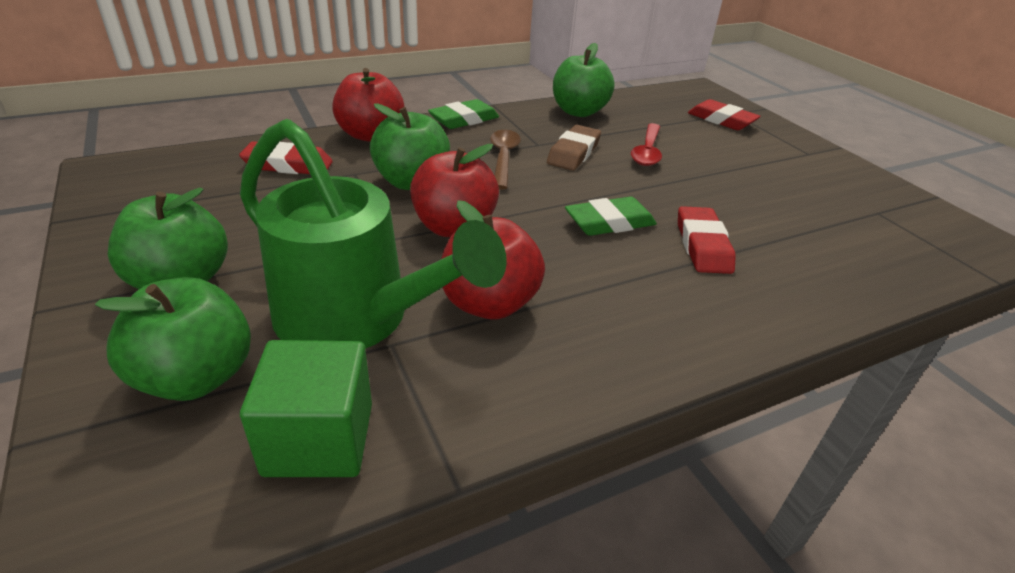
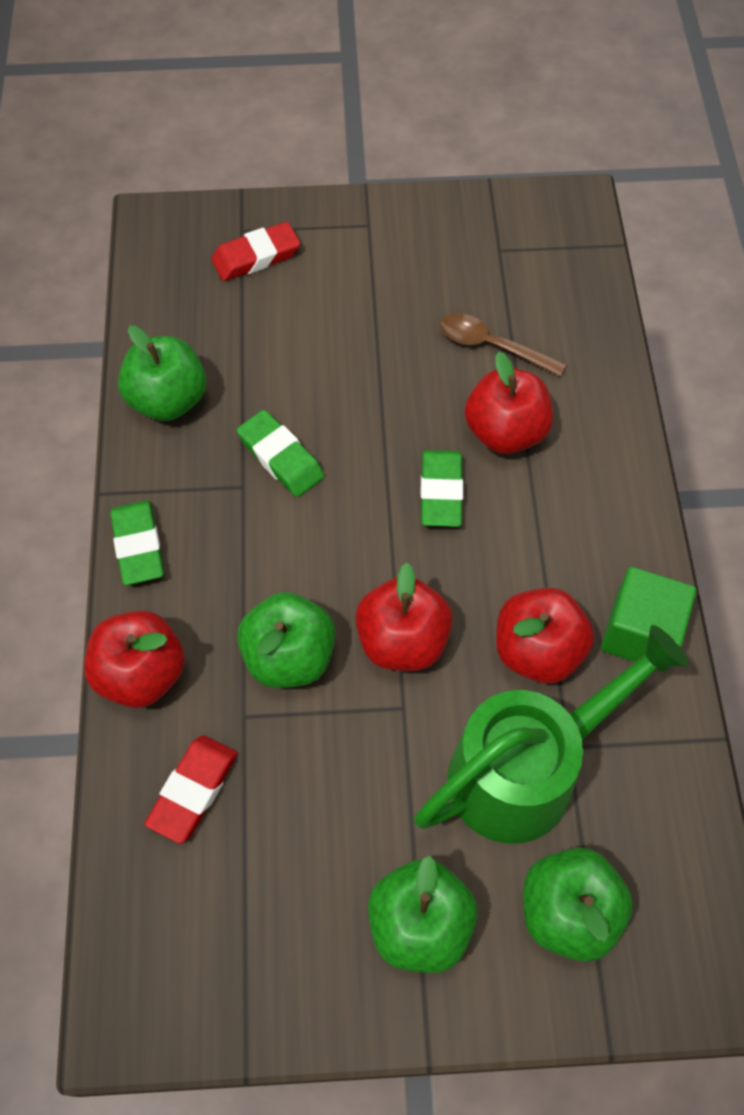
camera: 65 degrees left, 25 degrees up
green cube [240,340,372,477] -> green cube moved to [601,567,696,671]
brown spoon [490,130,521,190] -> brown spoon moved to [440,313,566,377]
brown eraser [547,125,601,171] -> green eraser [237,410,324,497]
red spoon [631,123,662,166] -> none
red eraser [678,206,736,274] -> red apple [465,352,553,454]

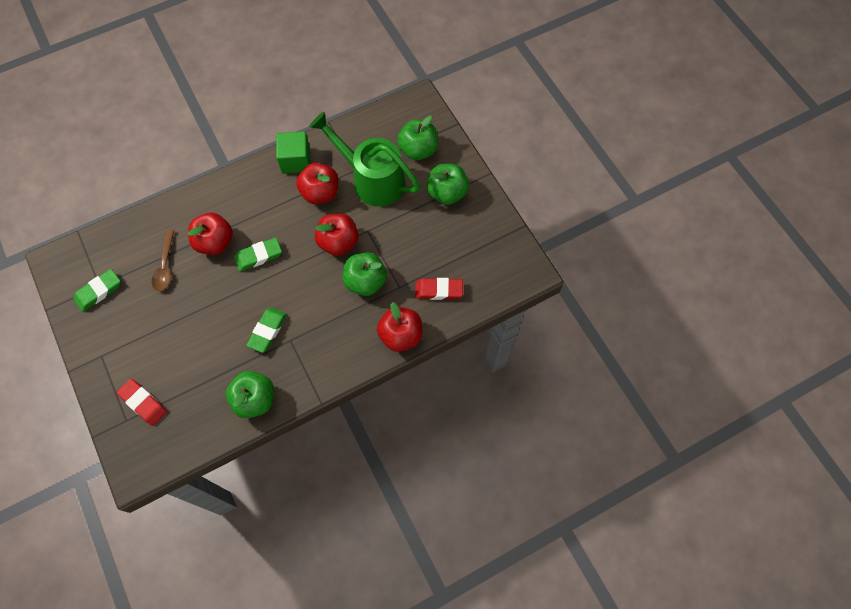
camera: 115 degrees left, 5 degrees up
green eraser [110,501,164,585] -> green eraser moved to [73,269,120,312]

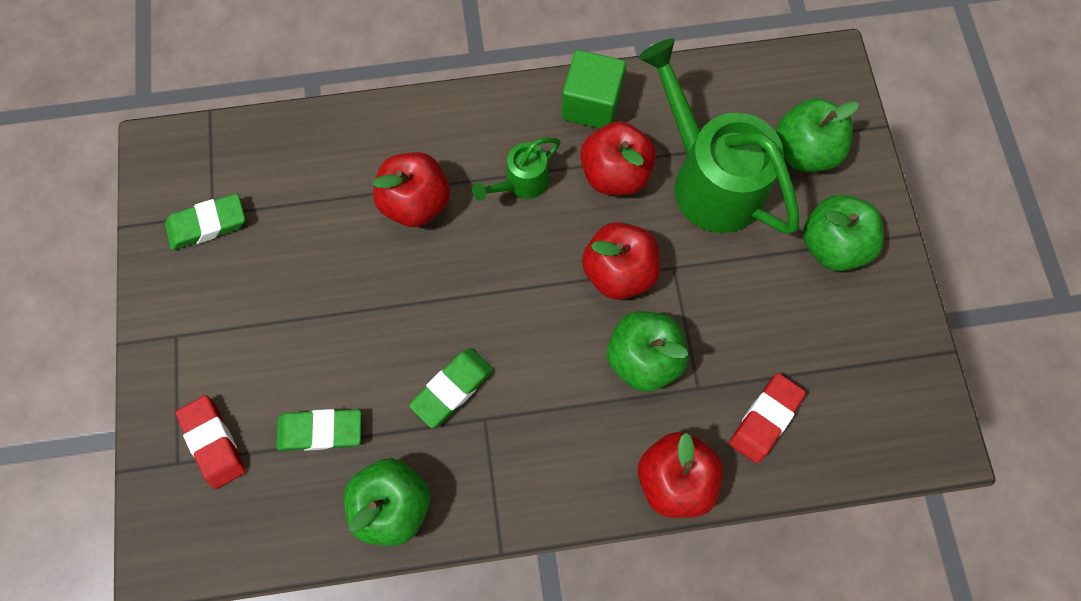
camera: 20 degrees right, 5 degrees up
brown spoon [152,229,174,291] -> none
green eraser [234,238,282,271] -> green eraser moved to [276,409,361,451]
red eraser [415,278,463,300] -> red eraser turned 75 degrees counterclockwise [729,373,806,463]
none -> green watering can [472,138,560,201]

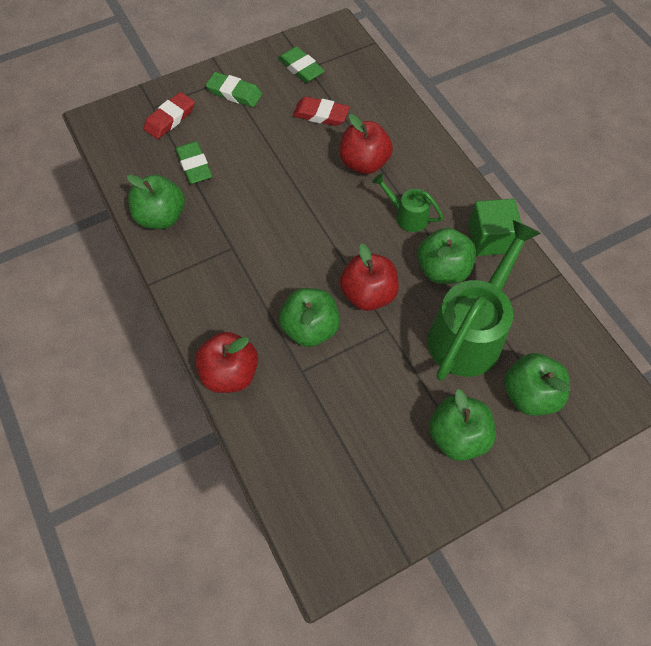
camera: 70 degrees right, 10 degrees down
green eraser [409,348,493,428] -> green eraser moved to [206,72,262,107]
red apple [580,121,656,195] -> green apple [417,228,476,284]
red eraser [729,373,806,463] -> red eraser moved to [293,97,350,126]

